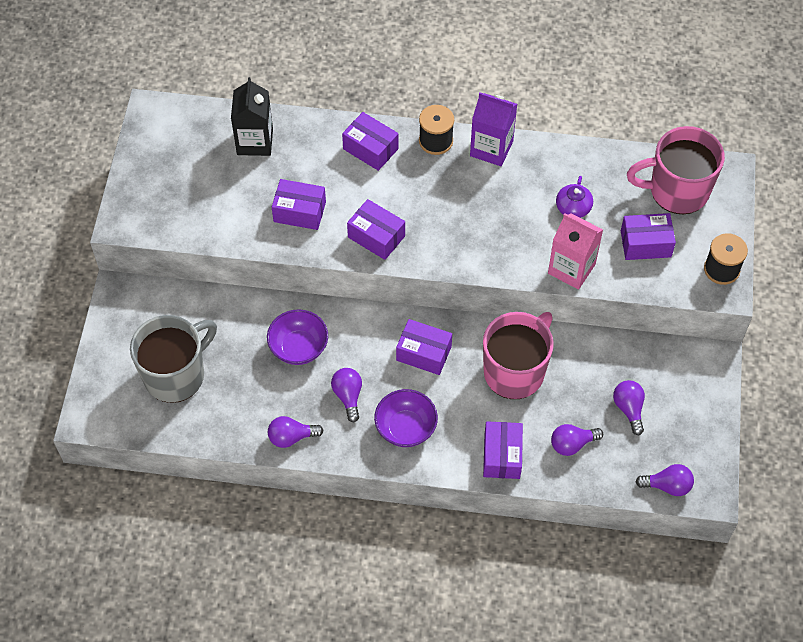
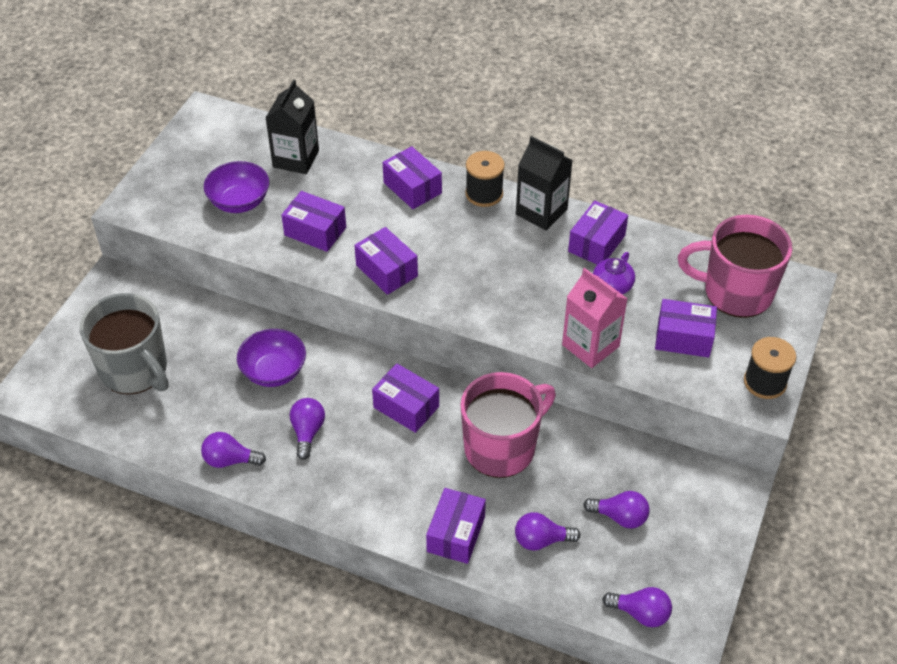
camera: 15 degrees right, 10 degrees down
grey mug [130,315,217,403] -> grey mug turned 75 degrees clockwise [80,293,169,395]
purple bowl [374,389,438,447] -> purple bowl moved to [204,161,269,213]
purple carton [470,92,517,166] -> black carton [516,136,573,231]
purple light bulb [613,380,645,435] -> purple light bulb turned 105 degrees clockwise [583,491,650,528]
none -> purple box [568,201,628,265]

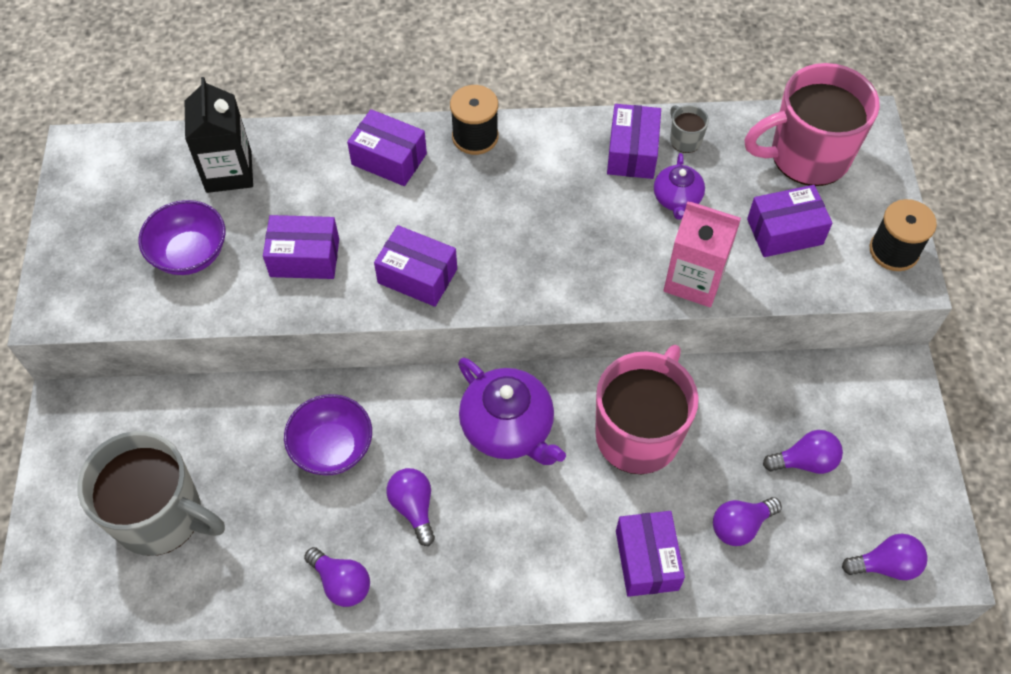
camera: 25 degrees left, 10 degrees up
purple light bulb [201,432,266,468] -> purple light bulb turned 120 degrees counterclockwise [304,547,370,607]
purple box [372,363,439,433] -> purple teapot [458,358,566,465]
black carton [516,136,573,231] -> none
none -> grey mug [670,105,709,153]

